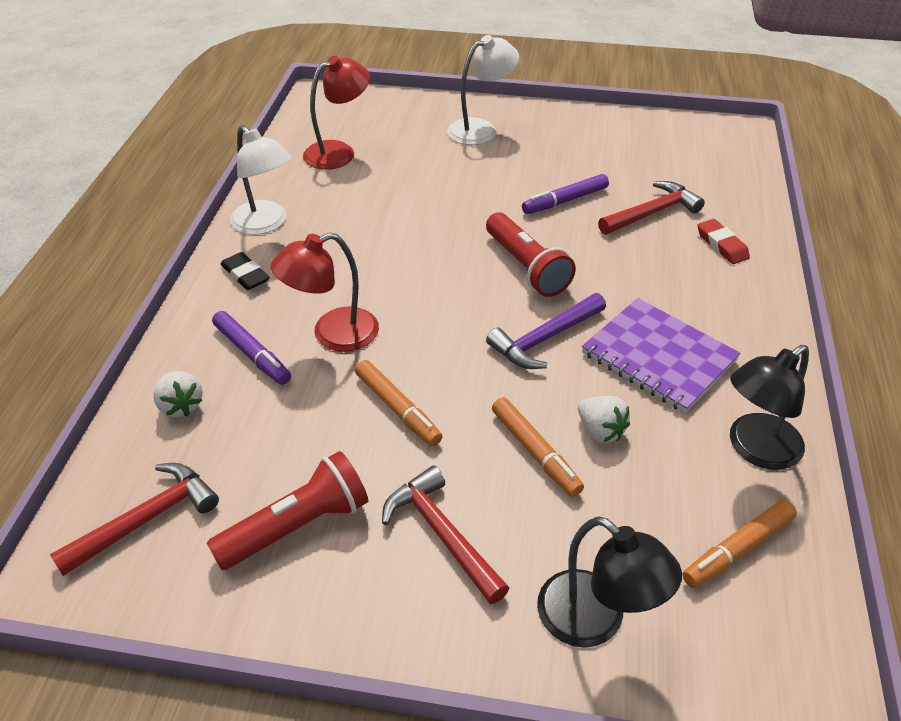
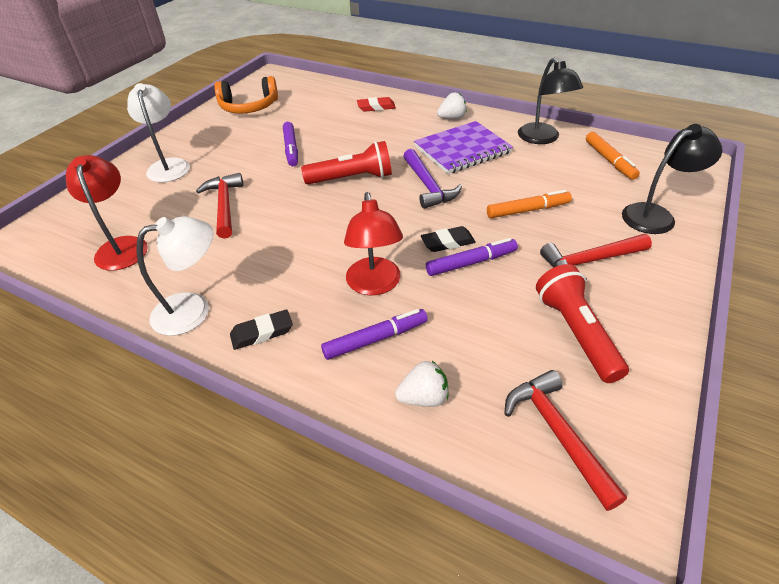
camera: 70 degrees left, 0 degrees up
orange marker [355,360,443,446] -> purple marker [426,238,518,276]
white strawberry [578,396,630,443] -> white strawberry moved to [437,93,467,119]
red hammer [598,181,705,235] -> red hammer moved to [196,173,244,239]
none -> orange headphones [214,76,278,114]
none -> black eraser [421,226,476,252]

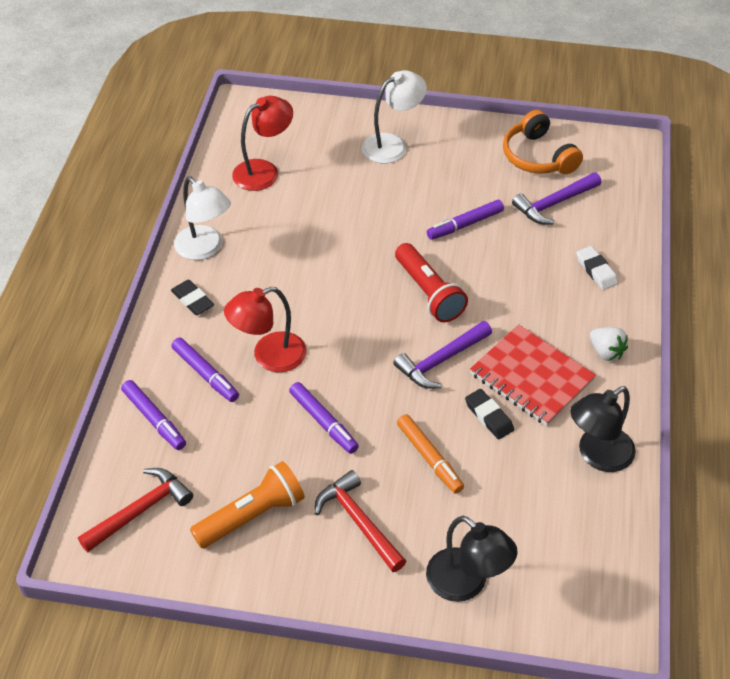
camera: 70 degrees right, 5 degrees up
red hammer [196,173,244,239] -> none
red eraser [357,97,396,112] -> white eraser [576,246,618,290]
white strawberry [395,361,448,407] -> purple marker [121,380,186,450]
purple notebook [414,121,513,174] -> red notebook [470,324,596,426]
black eraser [421,226,476,252] -> black eraser moved to [465,389,514,439]
red flashlight [536,264,629,383] -> orange flashlight [190,461,305,548]
orange marker [586,132,640,180] -> none
none -> purple hammer [512,172,601,224]

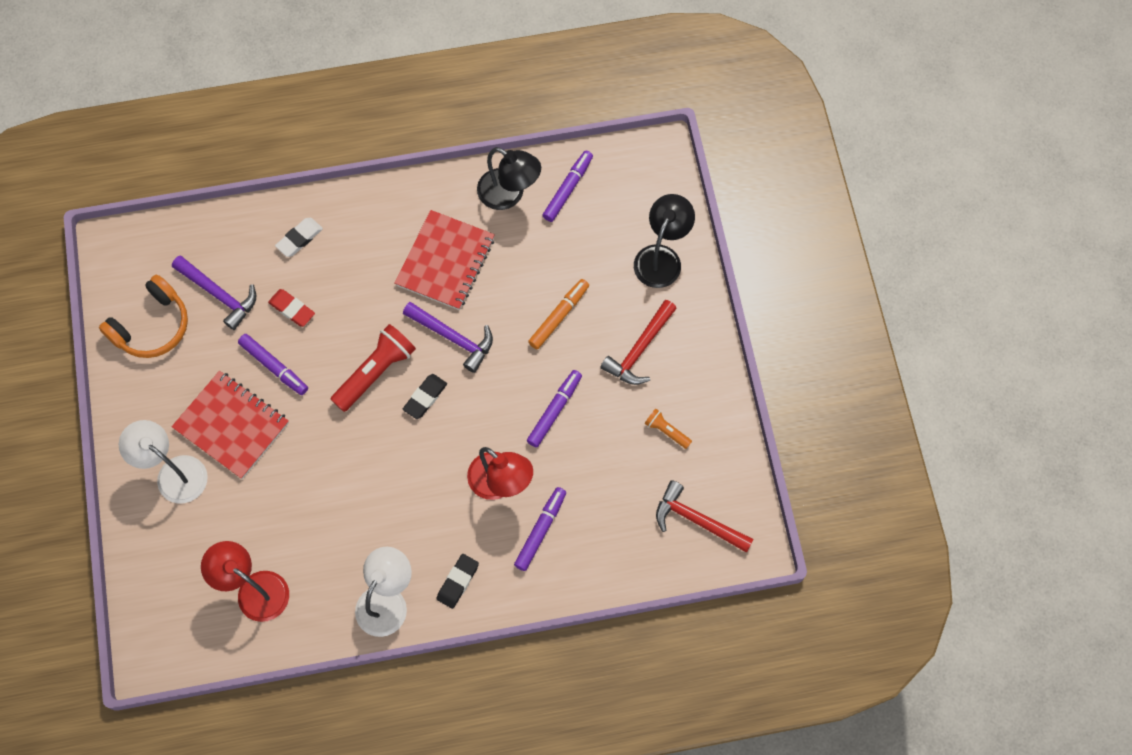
camera: 110 degrees left, 20 degrees up
purple marker [121,380,186,450] -> purple marker moved to [542,151,593,222]
orange flashlight [190,461,305,548] -> orange flashlight [644,409,692,449], size x0.51
black eraser [465,389,514,439] -> black eraser moved to [403,374,447,419]
white strawberry [590,327,628,361] -> none
none -> red notebook [172,371,289,479]
none -> red eraser [268,289,315,327]

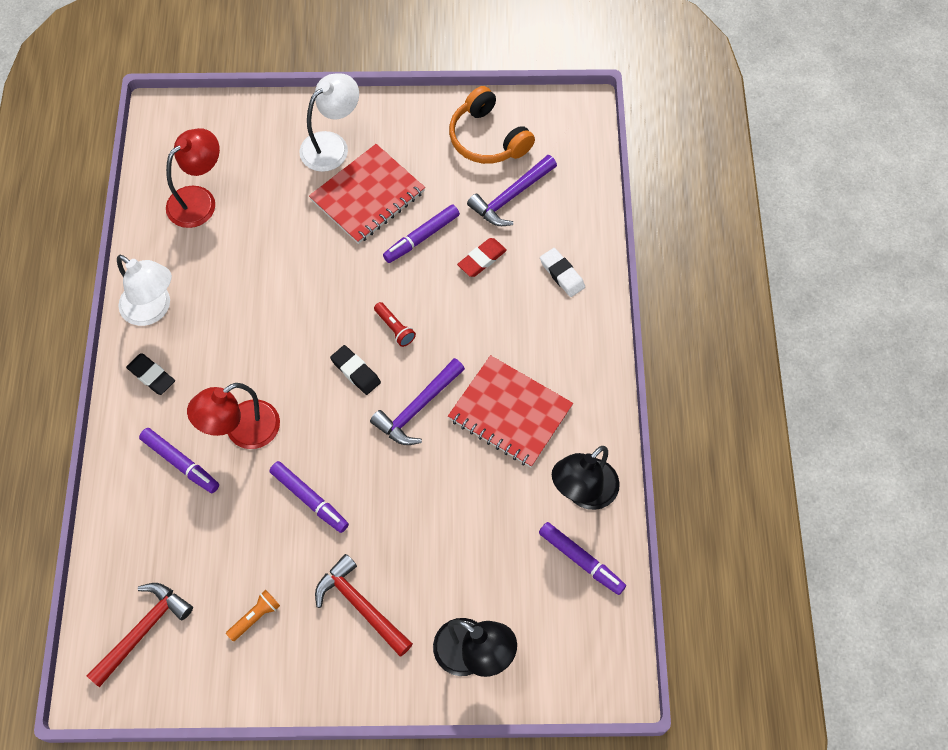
camera: 100 degrees right, 5 degrees down
red flashlight [330,324,416,412] -> red flashlight [374,302,416,347], size x0.51
orange marker [528,279,589,349] -> none

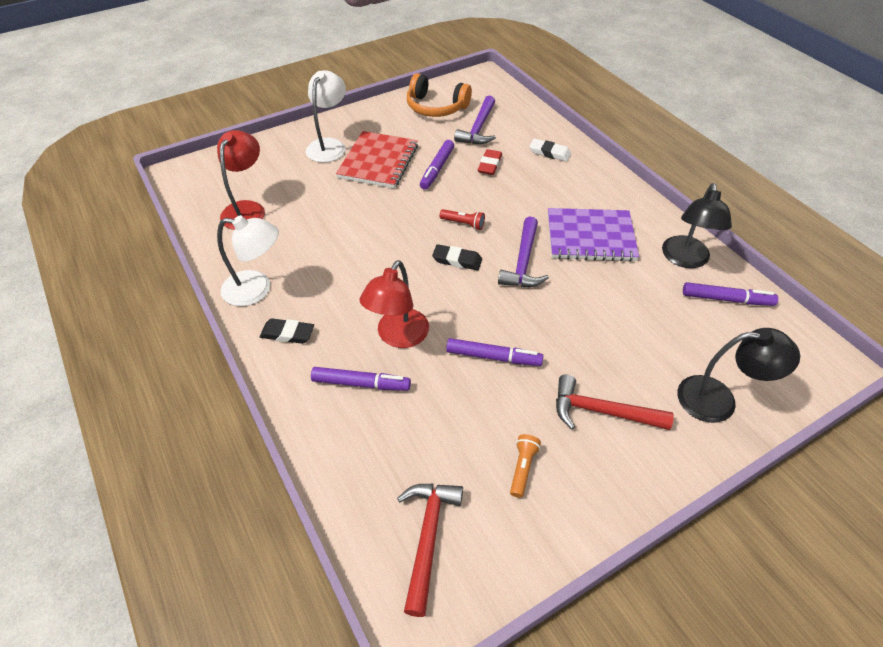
camera: 30 degrees left, 15 degrees down
red notebook [448,355,573,467] -> purple notebook [548,208,639,262]

